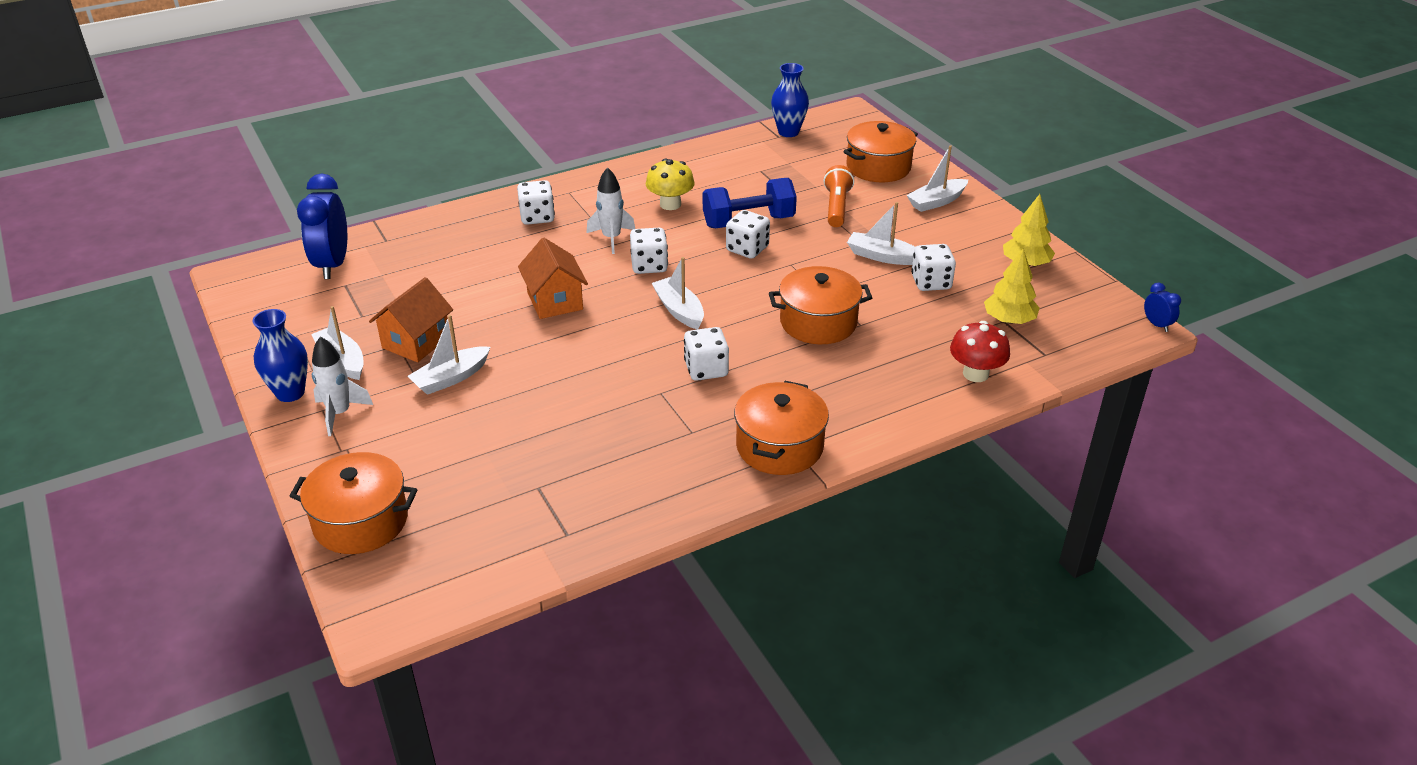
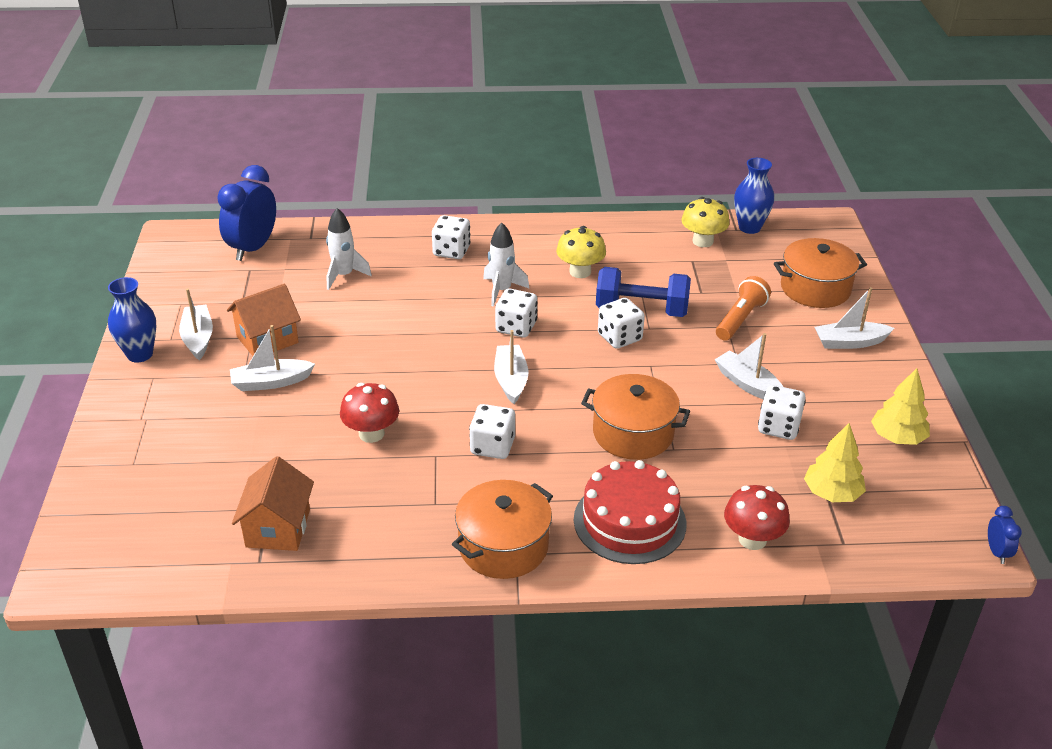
camera: 25 degrees right, 0 degrees up
orange pot [290,452,417,554] -> none
white rocket [312,337,373,436] -> white rocket moved to [326,208,372,290]
orange house [518,238,588,319] -> orange house moved to [232,456,314,551]
none -> red mushroom [340,383,399,443]
none -> red cake [574,460,686,564]
none -> yellow mushroom [681,197,730,247]

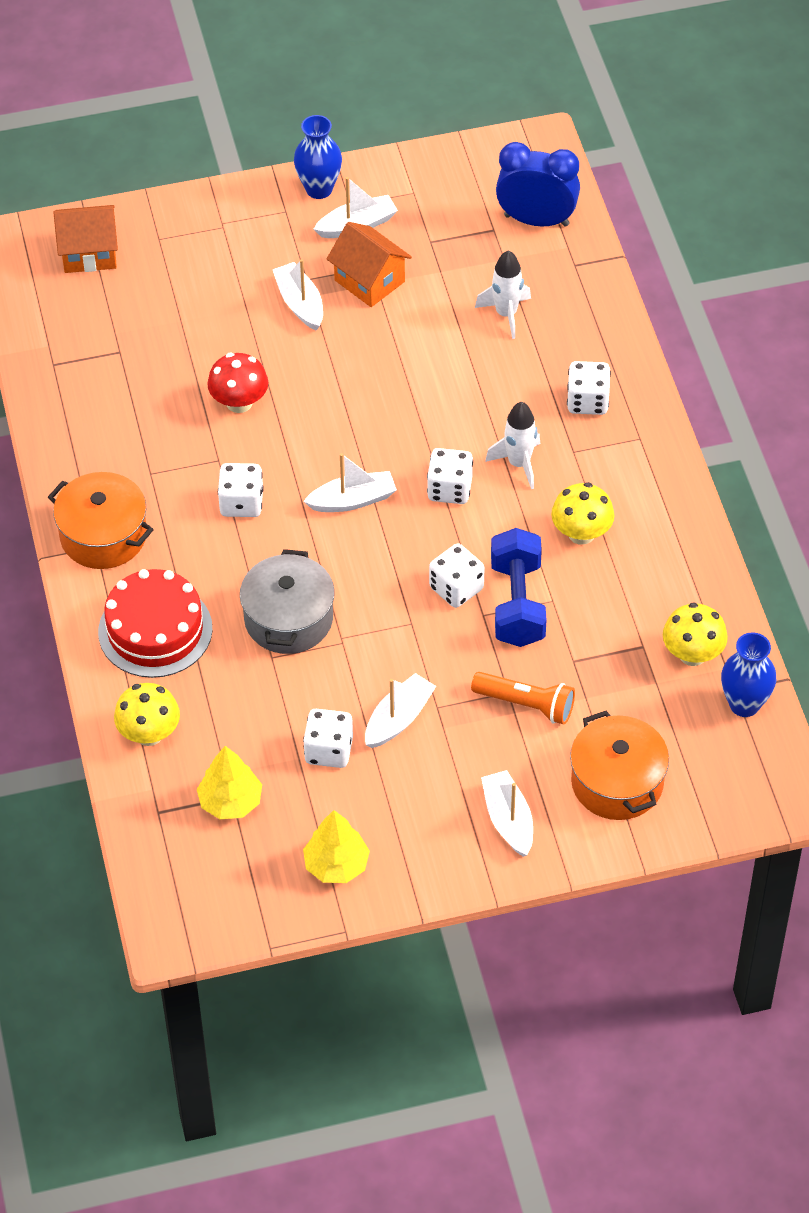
camera: 80 degrees right, 15 degrees up
orange house [232,456,314,551] -> orange house moved to [53,205,118,273]
orange pot [581,374,690,460] -> grey pot [240,549,335,654]
red mushroom [724,485,790,550] -> yellow mushroom [114,683,180,746]
blue clock [988,506,1022,564] -> none

